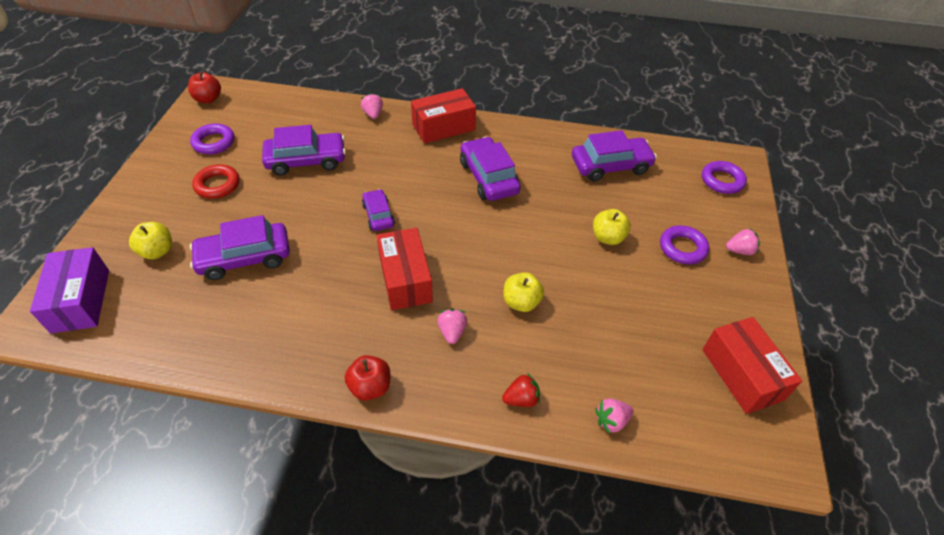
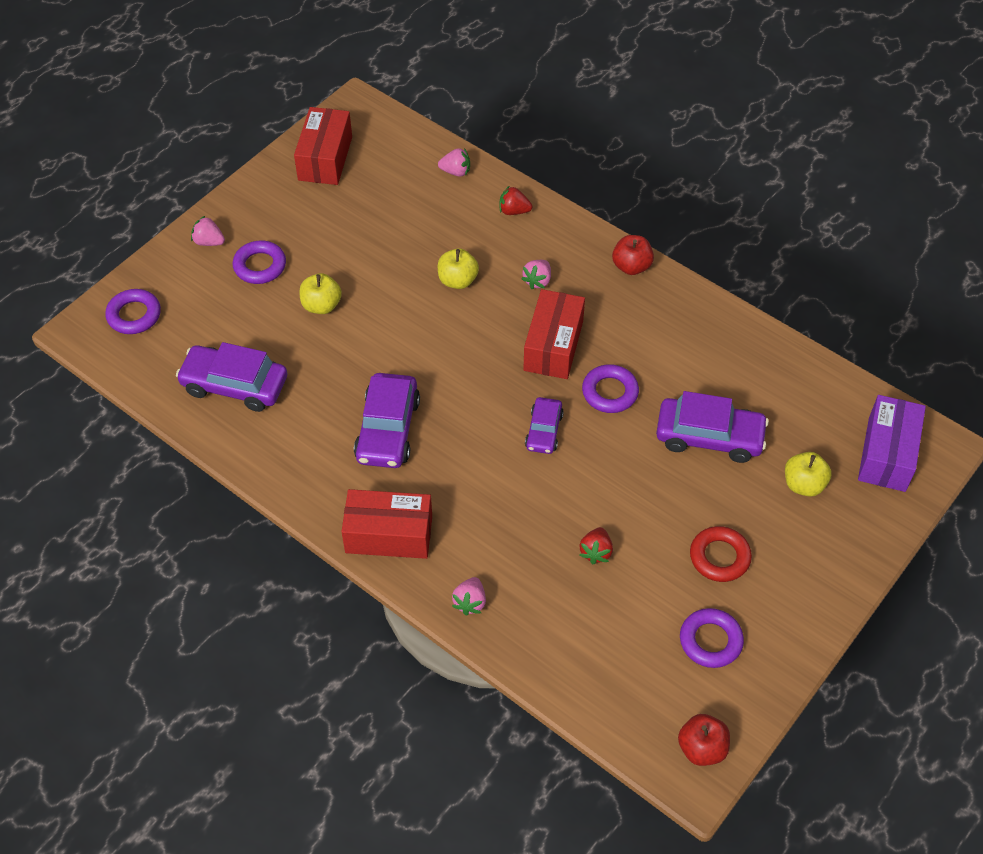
camera: 150 degrees left, 5 degrees up
purple car [262,125,346,176] -> red strawberry [580,527,613,564]
none -> purple ring [582,364,639,413]

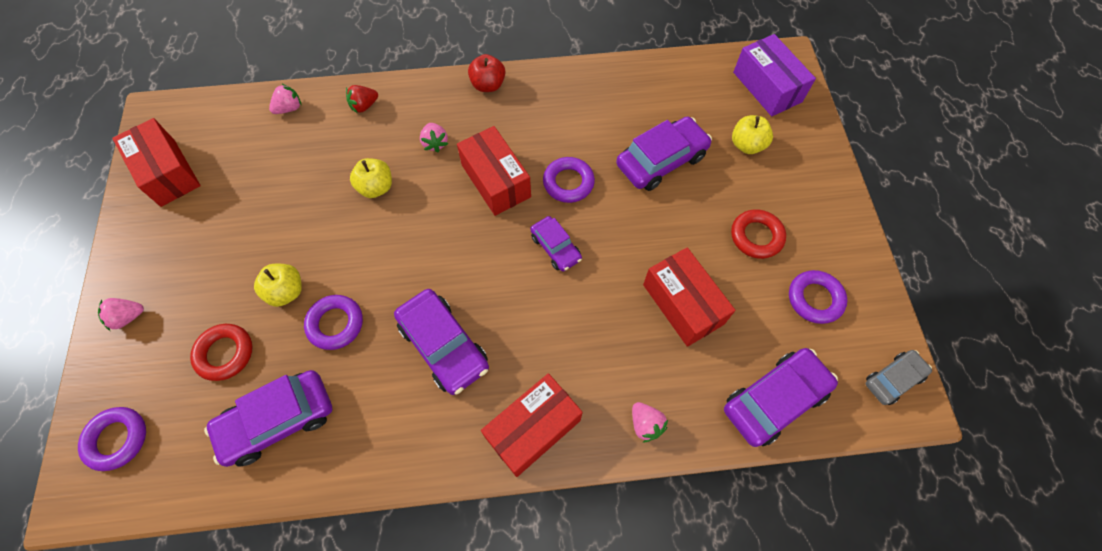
camera: 45 degrees left, 10 degrees up
purple ring [232,240,286,284] -> purple ring moved to [304,295,363,350]
red strawberry [580,527,613,564] -> red box [643,247,735,347]
red apple [678,714,730,766] -> grey car [866,350,932,405]
none -> red ring [190,324,253,381]
none -> purple car [724,348,838,447]

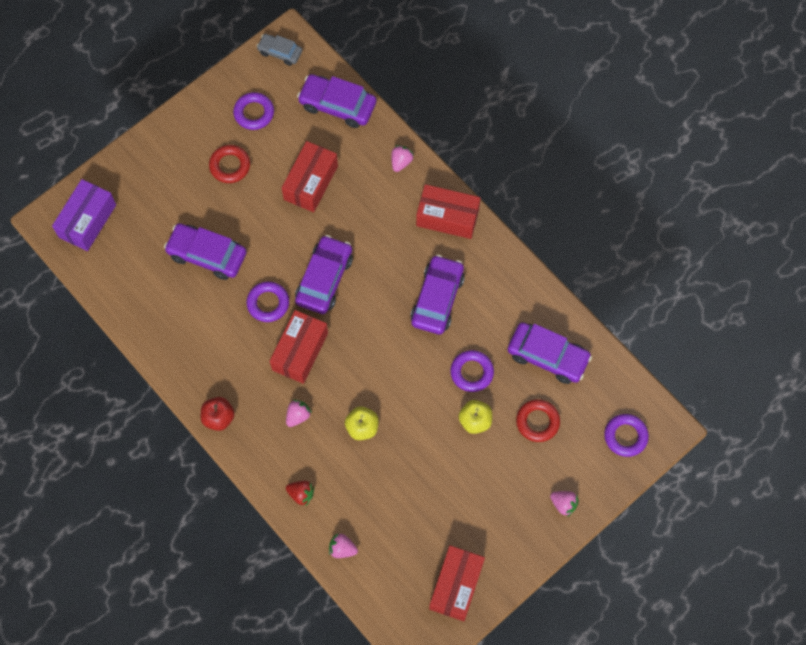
camera: 125 degrees left, 5 degrees up
purple car [530,216,582,272] -> purple car [295,235,353,314], size x1.69
yellow apple [732,115,773,154] -> none

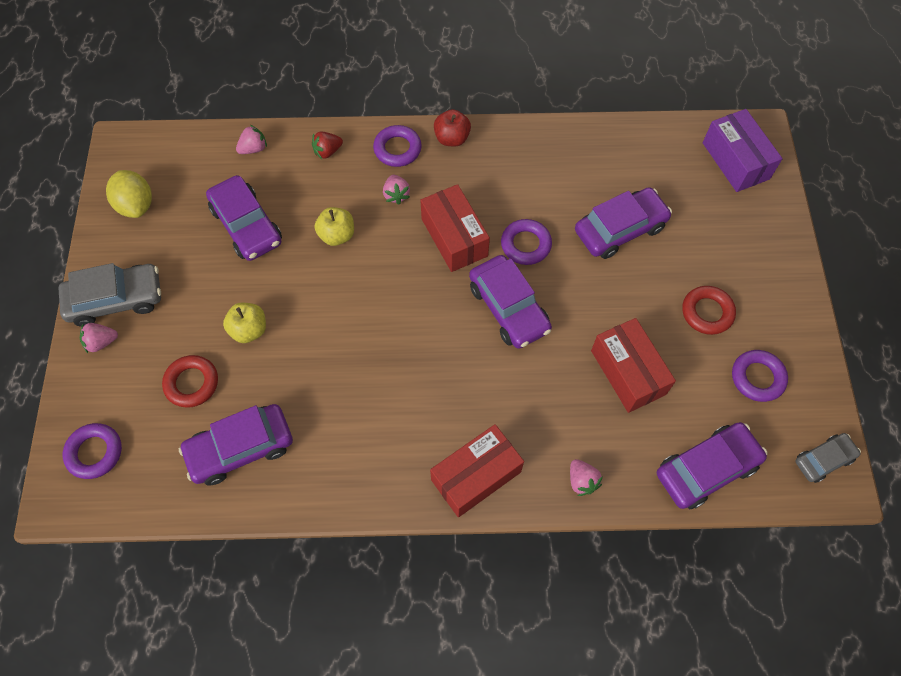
camera: 130 degrees right, 5 degrees down
purple car [410,255,465,335] -> purple car moved to [206,175,282,261]
red box [429,545,485,621] -> yellow lemon [106,170,152,218]
purple ring [450,350,494,392] -> purple ring moved to [373,125,422,167]
none -> grey car [58,263,161,327]

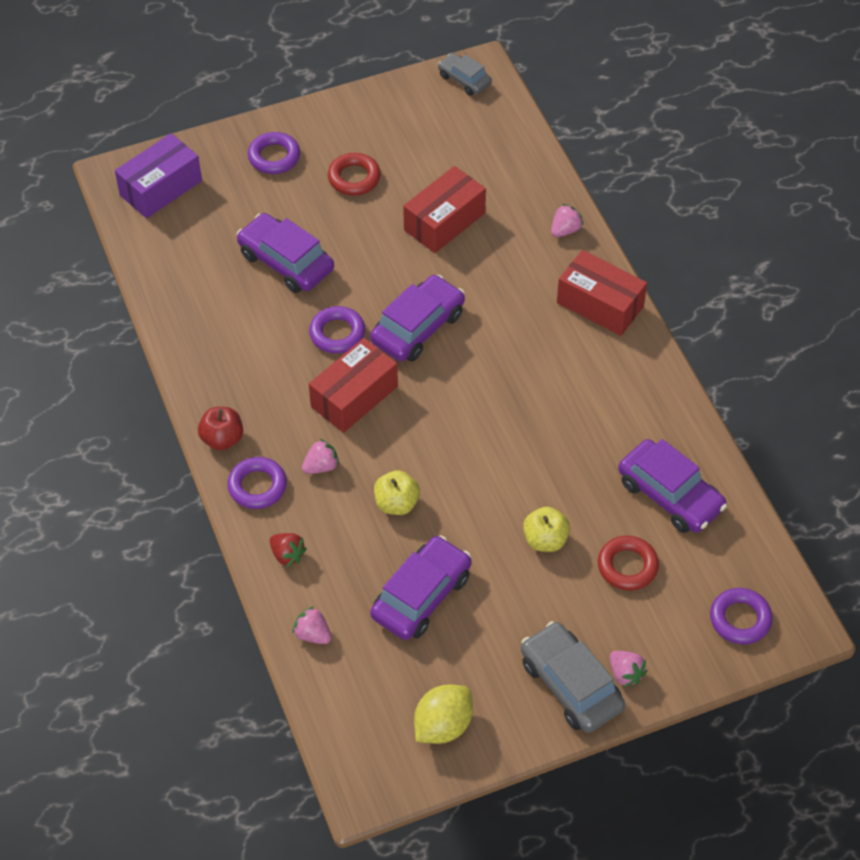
camera: 110 degrees left, 10 degrees down
purple car [657,422,767,509] -> none
purple ring [732,350,788,402] -> purple ring moved to [248,132,300,174]

